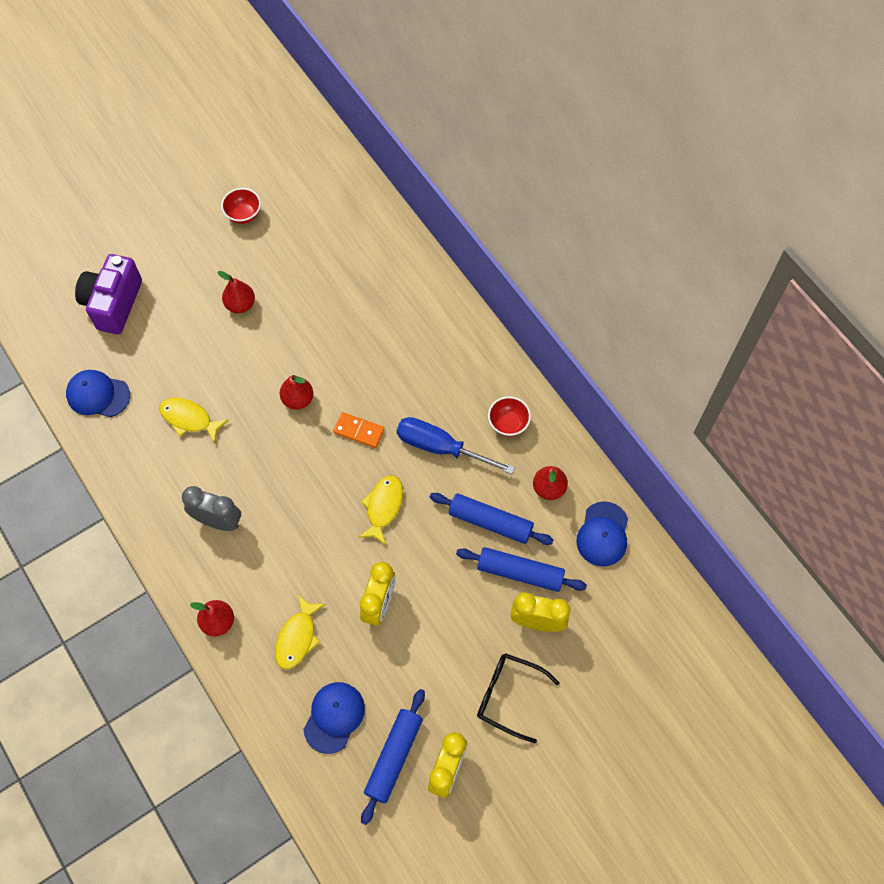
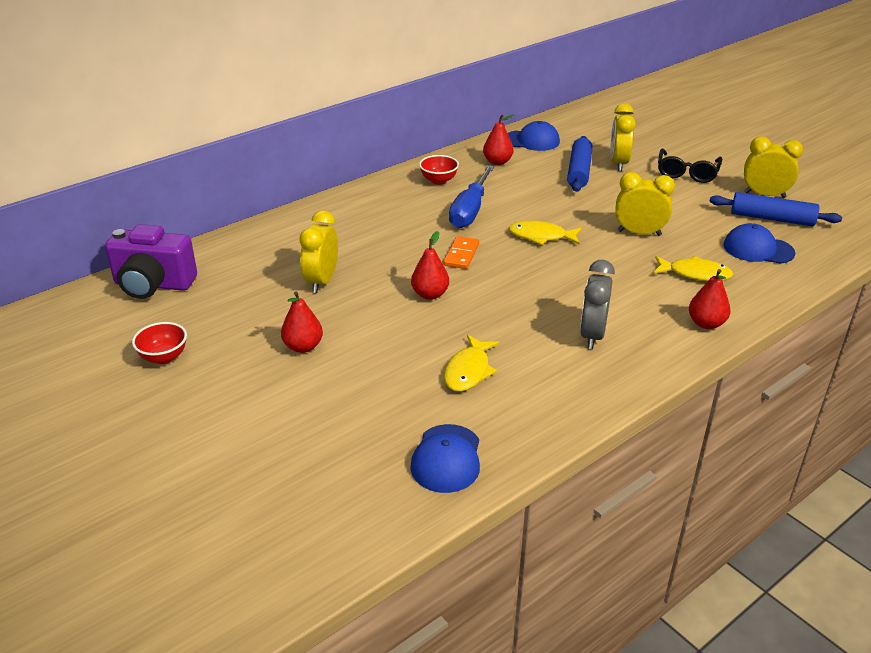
camera: 95 degrees left, 30 degrees down
purple camera [75,254,142,334] -> purple camera moved to [105,224,197,299]
blue rolling pin [430,493,553,545] -> none
none -> yellow clock [299,210,338,293]

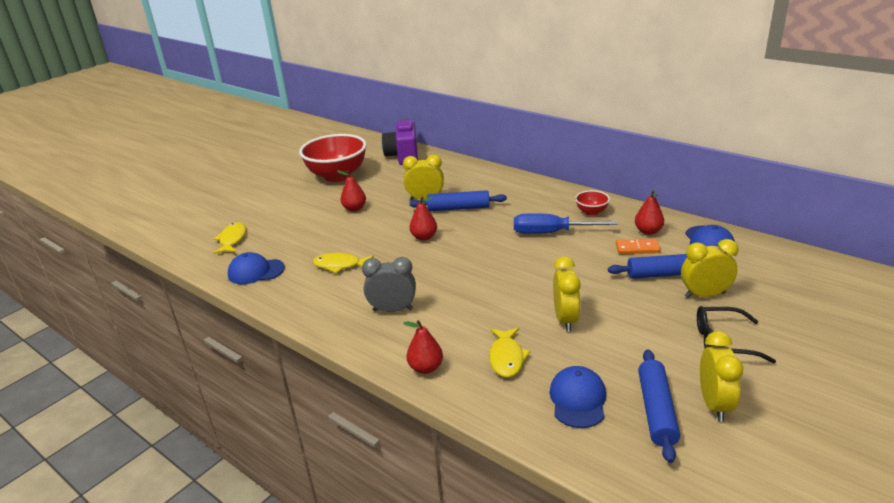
camera: 80 degrees right, 5 degrees down
red bowl [132,322,187,364] -> red bowl [299,134,367,182], size x2.27
orange domino [444,236,479,269] -> orange domino moved to [616,239,661,254]
yellow fish [509,220,582,245] -> yellow fish moved to [213,222,246,254]
none -> blue rolling pin [410,190,507,211]

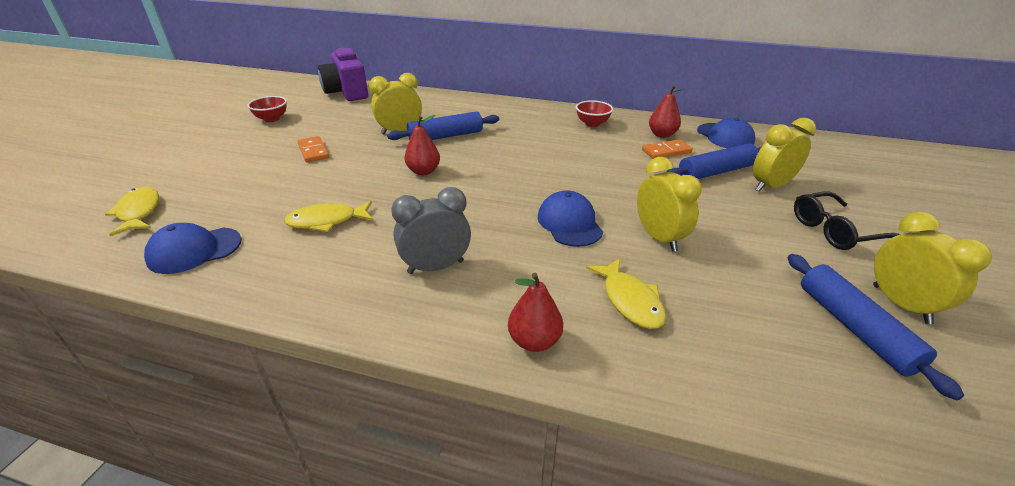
camera: 25 degrees left, 5 degrees up
red bowl [299,134,367,182] -> red bowl [247,96,287,122], size x0.44
red pear [337,170,366,212] -> orange domino [298,136,329,163]
blue screwdriver [514,213,617,234] -> none
blue cap [549,366,606,428] -> blue cap moved to [537,190,603,247]

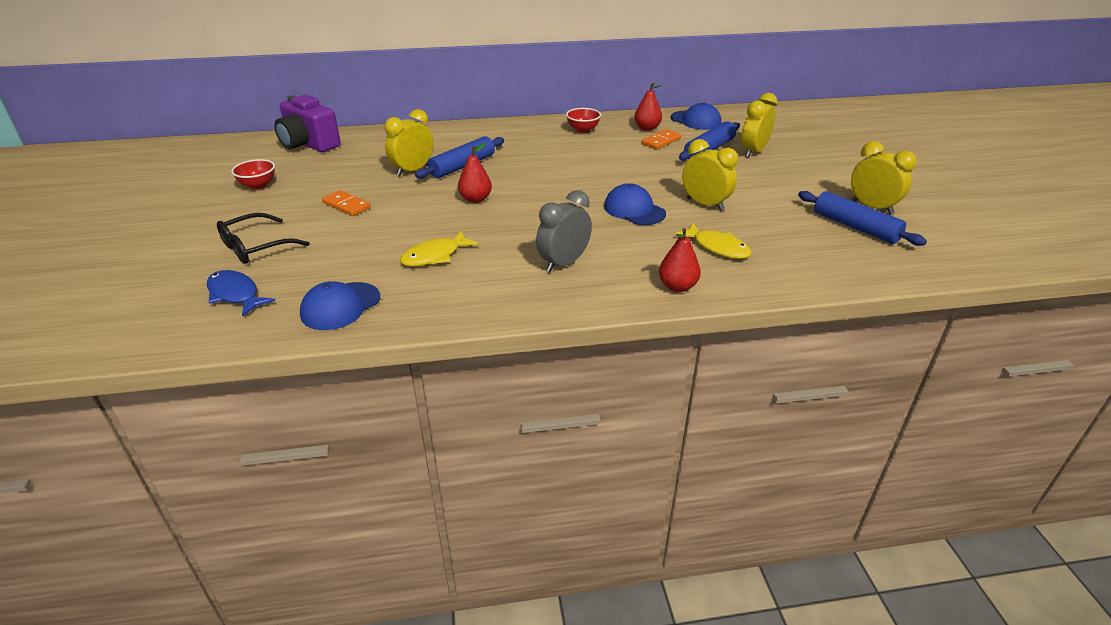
camera: 25 degrees left, 0 degrees up
yellow fish [105,187,159,236] -> blue fish [207,270,275,317]
black glasses [794,191,900,250] -> black glasses moved to [217,213,310,264]

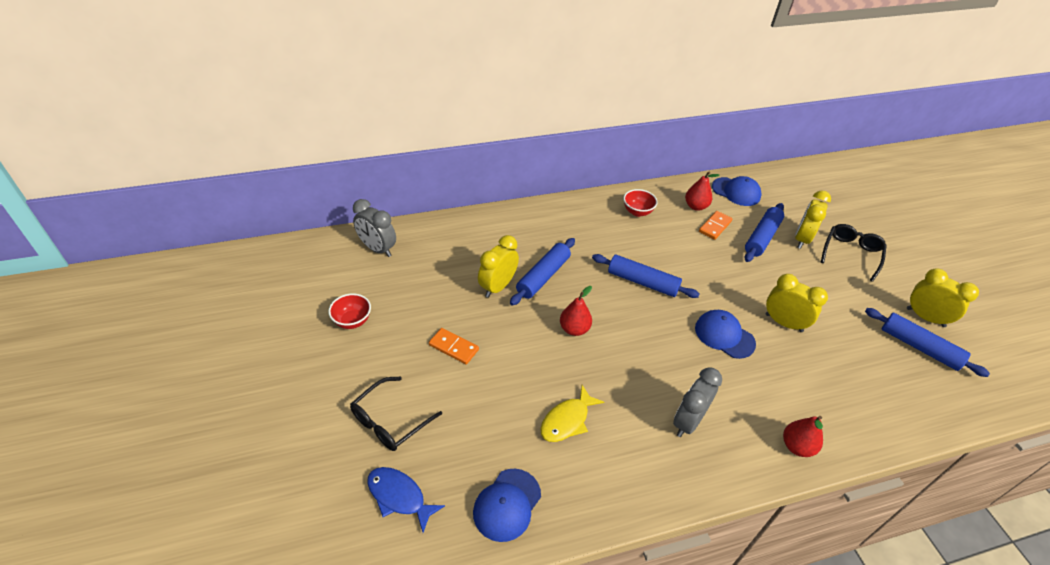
camera: 10 degrees left, 10 degrees up
purple camera [274,94,341,152] -> grey clock [353,199,396,257]
yellow fish [675,223,752,259] -> none
none -> blue rolling pin [592,254,699,298]
none -> black glasses [821,224,887,282]

